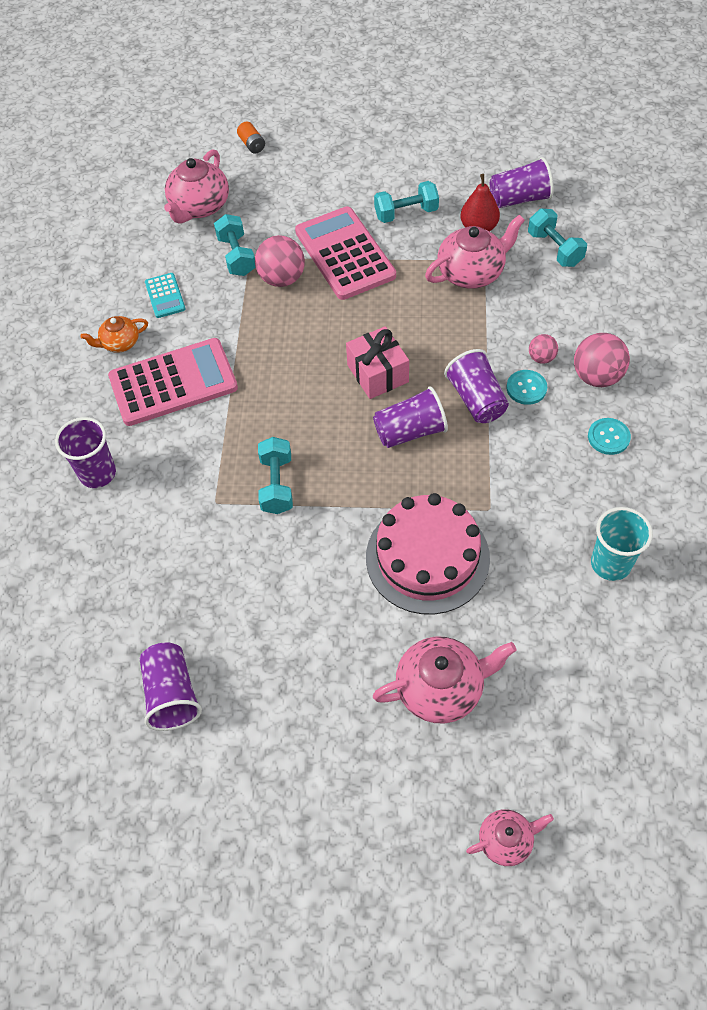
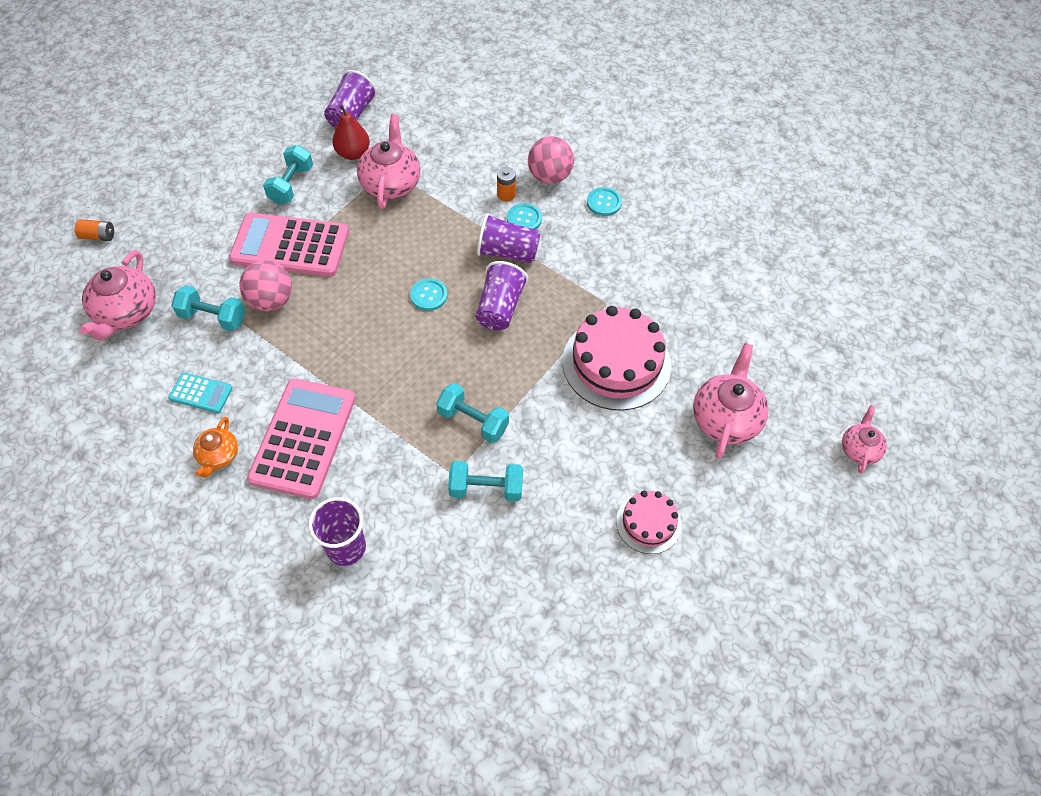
camera: 60 degrees left, 0 degrees up
purple cup [140,642,202,731] -> none
pink teapot [164,149,229,224] -> pink teapot turned 45 degrees clockwise [80,250,156,341]
pink gift [346,326,409,399] -> turquoise button [410,278,448,311]
turquoise dumbbell [528,209,587,267] -> turquoise dumbbell moved to [448,461,523,501]
pink ball [529,334,558,364] -> orange battery [497,167,516,201]
turquoise cup [591,507,653,581] -> none
none -> pink cake [616,491,682,554]

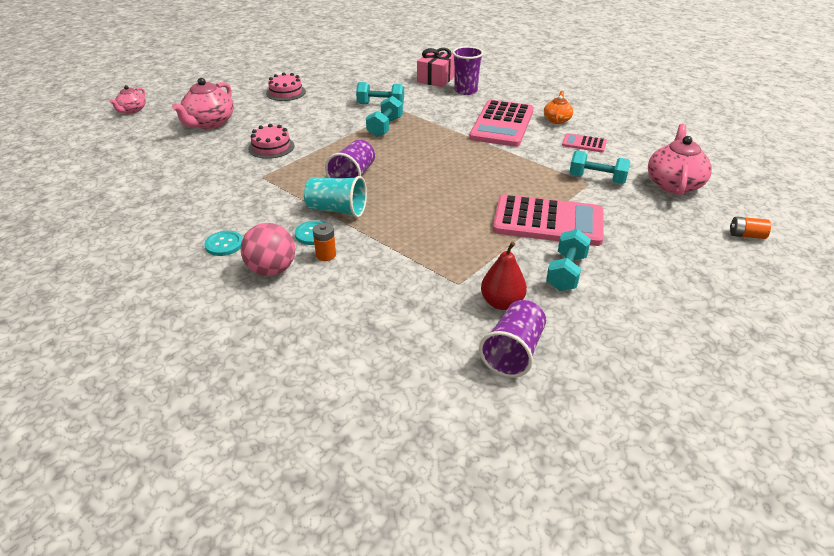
camera: 175 degrees left, 20 degrees down
turquoise calculator [168,372,233,413] -> pink calculator [562,133,607,153]
pink ball [240,260,292,311] -> none
pink teapot [357,114,420,209] -> none
turquoise button [410,278,448,311] -> none
turquoise dumbbell [436,383,509,443] -> turquoise dumbbell turned 75 degrees clockwise [366,96,403,137]
purple cup [477,213,540,263] -> turquoise cup [304,176,367,218]
pink cake [562,306,671,411] -> pink cake [248,124,294,159], size x0.54
none -> pink gift [417,48,455,87]

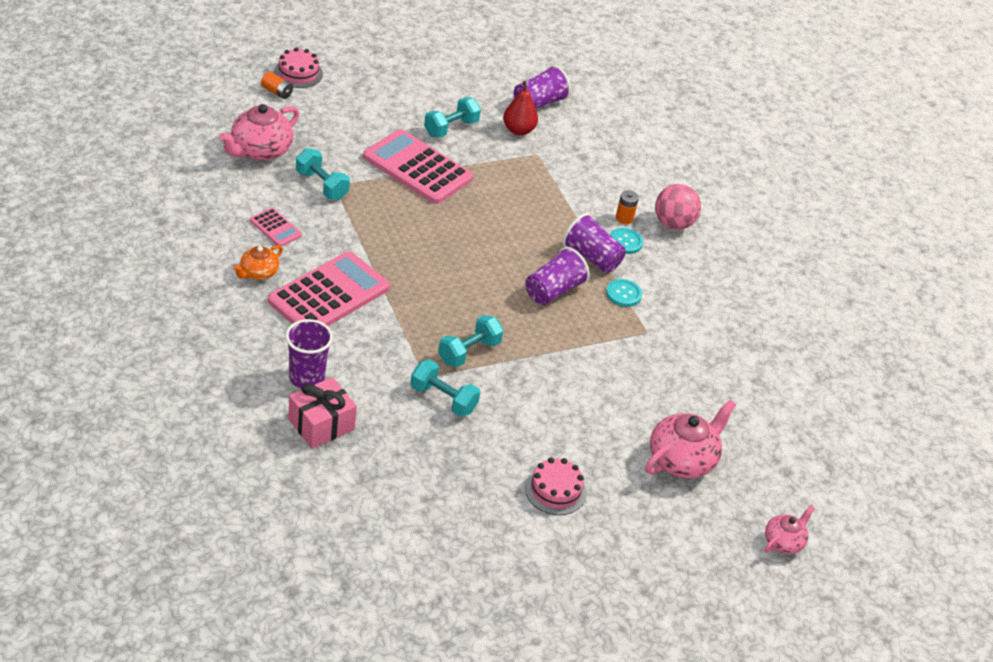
camera: 160 degrees left, 5 degrees up
turquoise button [204,231,243,256] -> turquoise button moved to [606,279,642,307]
pink cake [248,124,294,159] -> pink cake moved to [274,47,323,88]
turquoise cup [304,176,367,218] -> purple cup [563,213,625,273]

